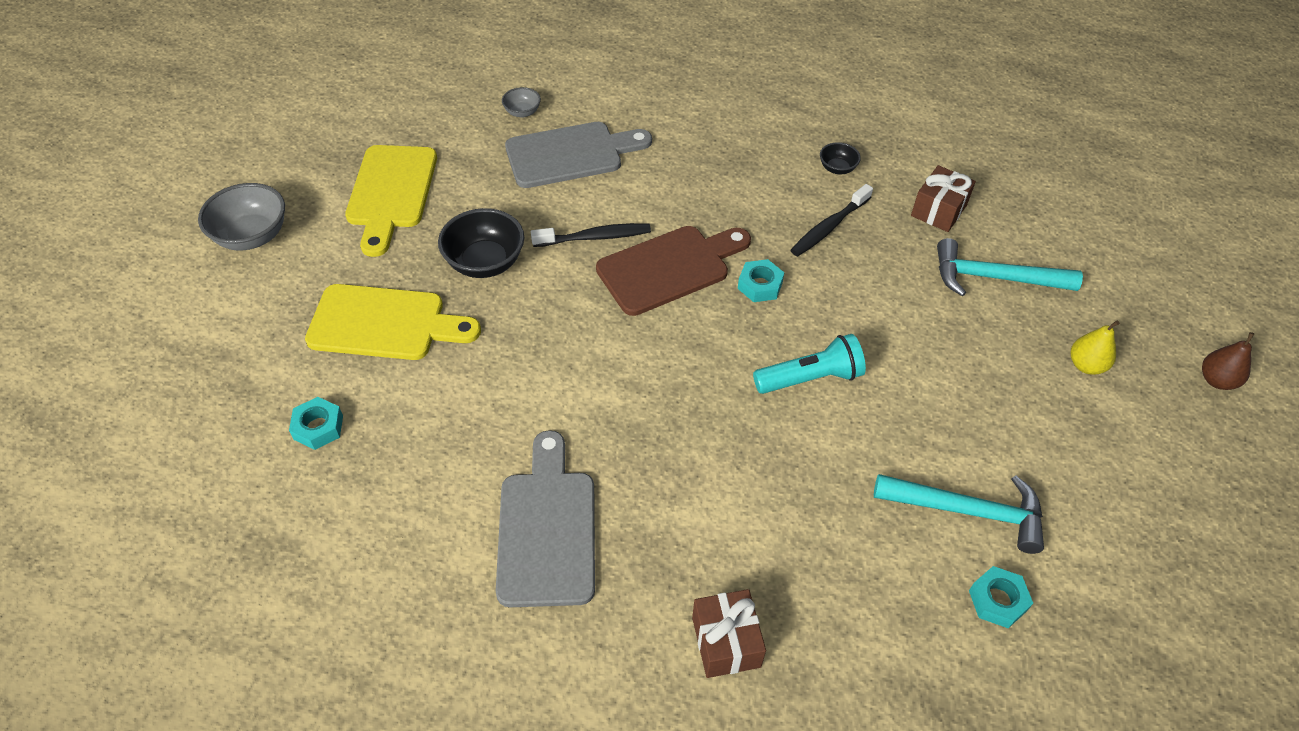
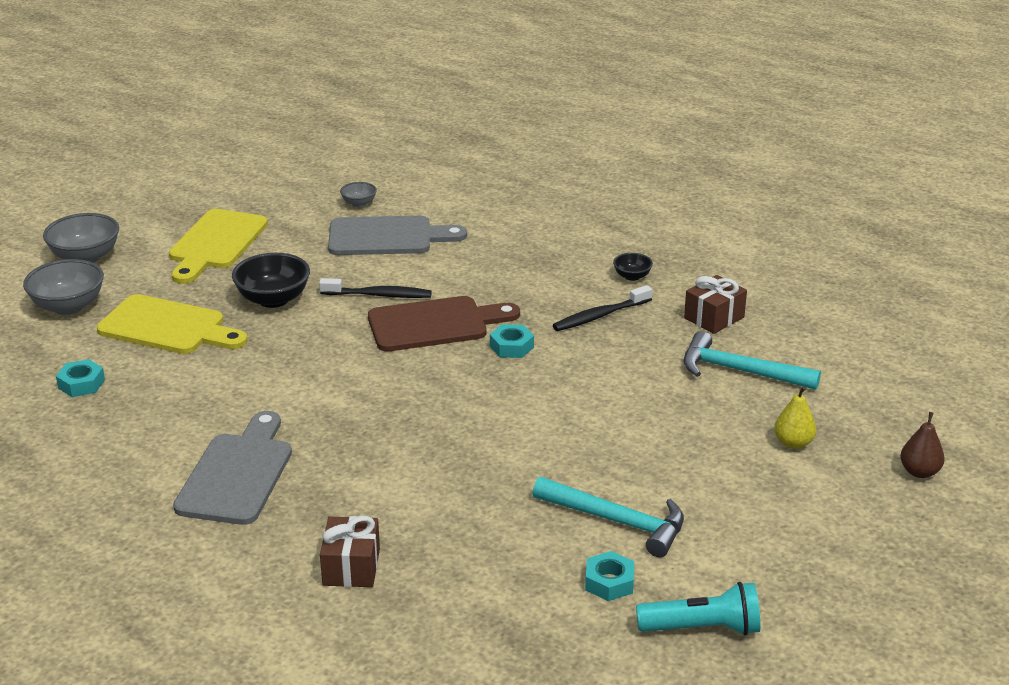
camera: 15 degrees right, 20 degrees down
turquoise flashlight [753,334,866,394] -> turquoise flashlight moved to [636,582,760,636]
none -> grey bowl [23,259,104,315]

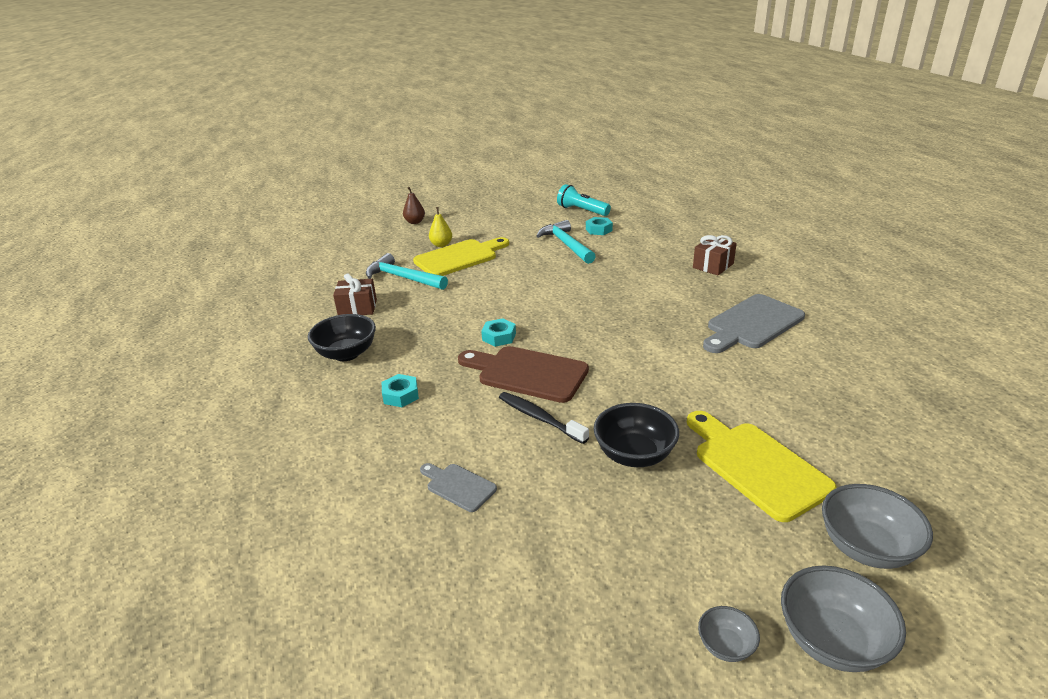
camera: 140 degrees left, 0 degrees up
turquoise nut [56,359,105,397] -> turquoise nut moved to [382,374,419,407]
yellow cutting board [169,209,268,284] -> yellow cutting board moved to [413,237,509,276]
grey cutting board [328,216,467,255] -> grey cutting board [420,463,497,512], size x0.52
grey bowl [340,182,377,207] -> grey bowl moved to [698,606,760,662]
black toothbrush [553,285,652,331] -> none
black bowl [613,253,653,281] -> black bowl [308,314,376,361], size x1.91
turquoise hammer [684,331,821,390] -> turquoise hammer turned 150 degrees clockwise [366,253,448,290]

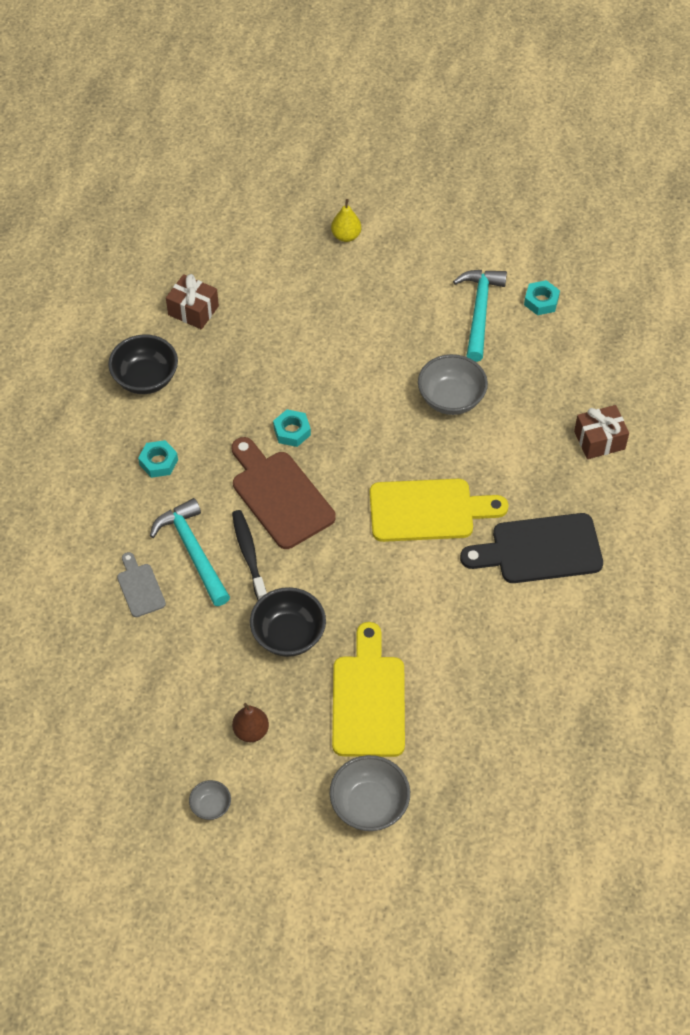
camera: 30 degrees right, 25 degrees up
turquoise hammer [366,253,448,290] -> turquoise hammer moved to [150,498,230,606]
brown pear [403,187,425,224] -> brown pear moved to [232,703,269,742]
yellow cutting board [413,237,509,276] -> yellow cutting board moved to [370,479,508,542]
turquoise flashlight [557,184,611,216] -> none
grey cutting board [703,294,805,353] -> black cutting board [460,513,603,583]
grey bowl [781,565,906,672] -> grey bowl moved to [418,354,488,415]

